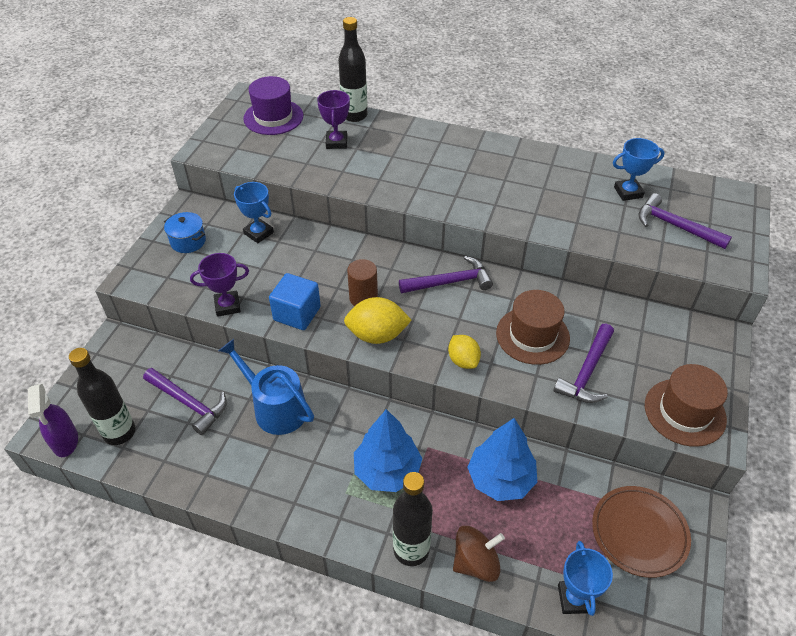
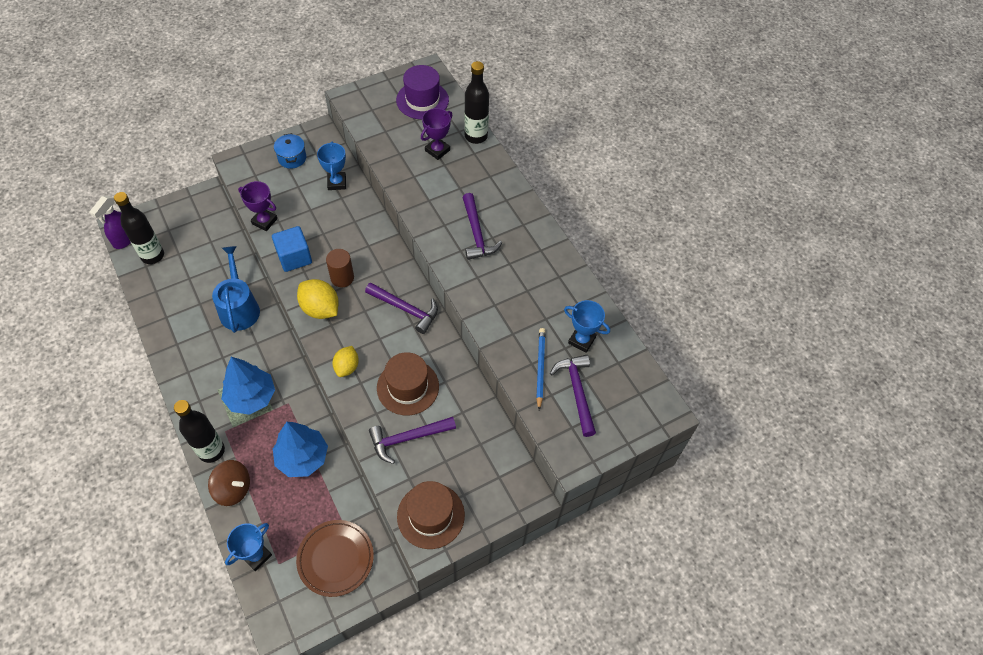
camera: 40 degrees right, 10 degrees up
purple hammer [143,368,227,435] -> purple hammer moved to [462,193,502,260]
none -> blue pencil [536,328,546,410]

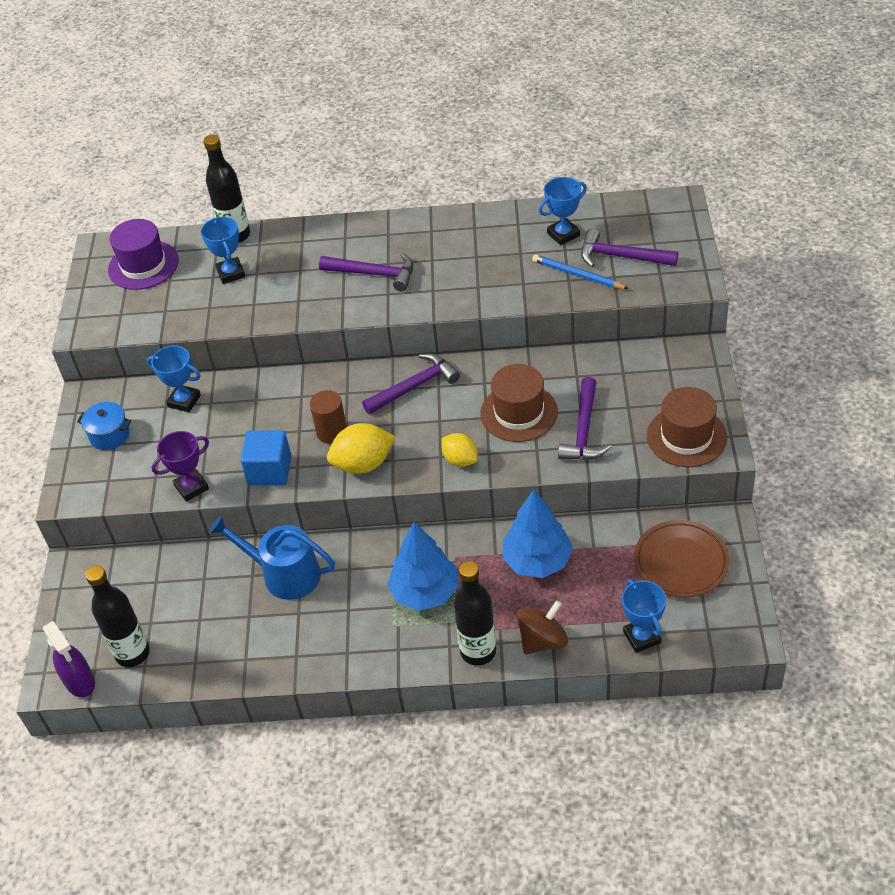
camera: 55 degrees left, 10 degrees down
purple trophy [421,108,452,160] -> blue trophy [201,217,246,284]

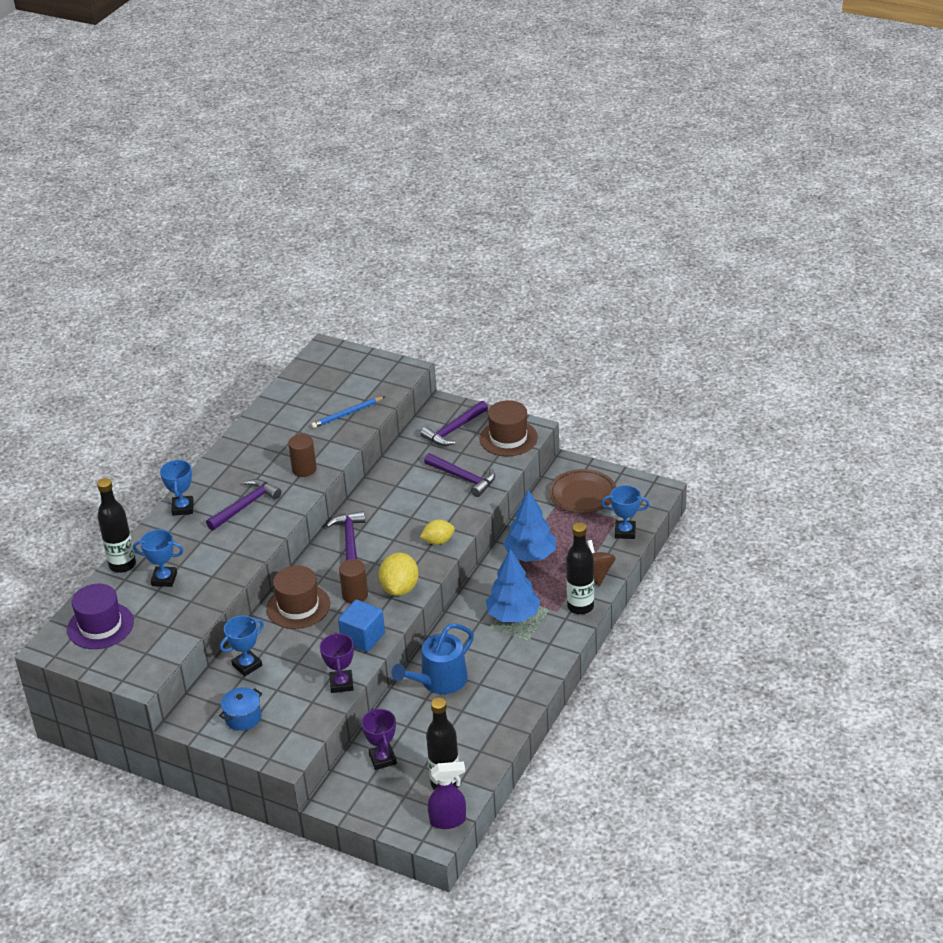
camera: 65 degrees left, 10 degrees down
brown hat [480,364,558,442] -> brown hat moved to [266,566,330,629]
blue trophy [539,177,587,245] -> blue trophy moved to [160,459,194,516]
purple hammer [581,228,678,267] -> purple hammer moved to [420,401,488,446]
none -> brown cylinder [288,434,317,477]
none -> purple trophy [361,708,397,770]

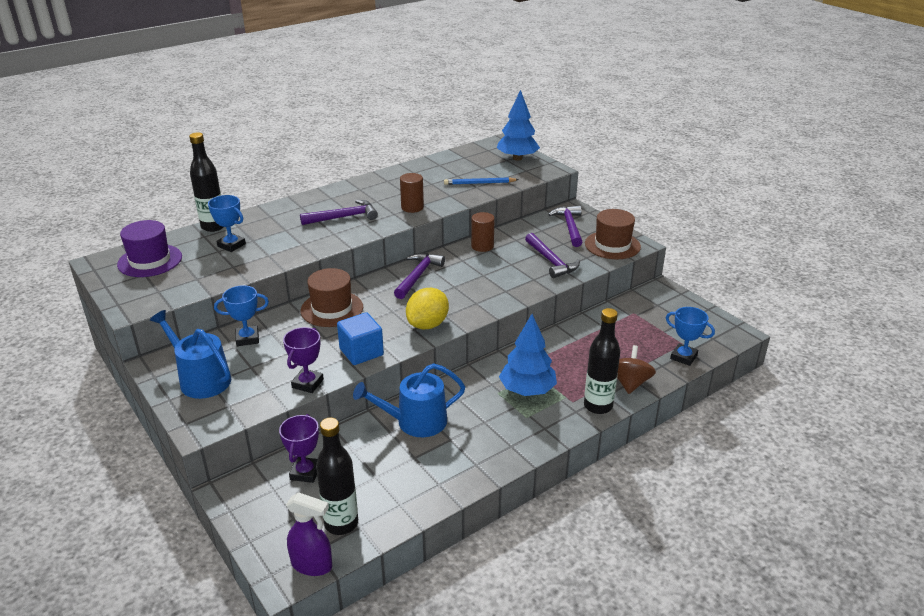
camera: 25 degrees right, 5 degrees down
blue trophy [160,459,194,516] -> none
blue pot [219,687,262,731] -> blue watering can [150,310,231,399]
brown cylinder [339,559,368,604] -> brown cylinder moved to [471,212,495,252]
purple hammer [420,401,488,446] -> purple hammer turned 105 degrees clockwise [548,206,583,247]
yellow lemon [420,520,455,545] -> none
blue tree [503,490,556,562] -> blue tree moved to [497,90,540,160]
brown plate [549,469,616,513] -> none

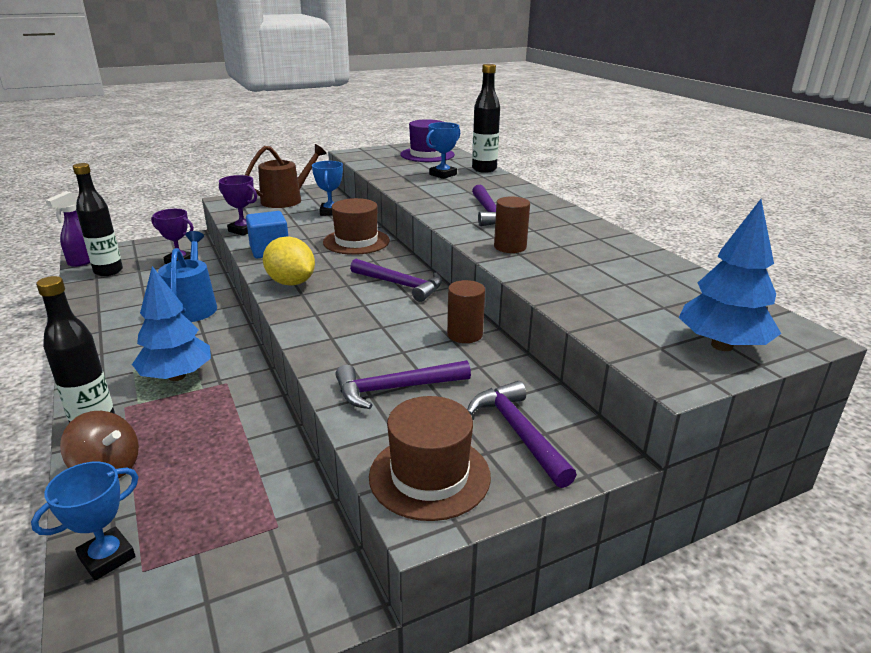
camera: 100 degrees right, 5 degrees down
blue watering can [150,310,231,399] -> brown watering can [245,144,327,208]
blue pencil [444,177,519,185] -> none
purple hammer [548,206,583,247] -> purple hammer turned 120 degrees counterclockwise [467,381,577,488]

